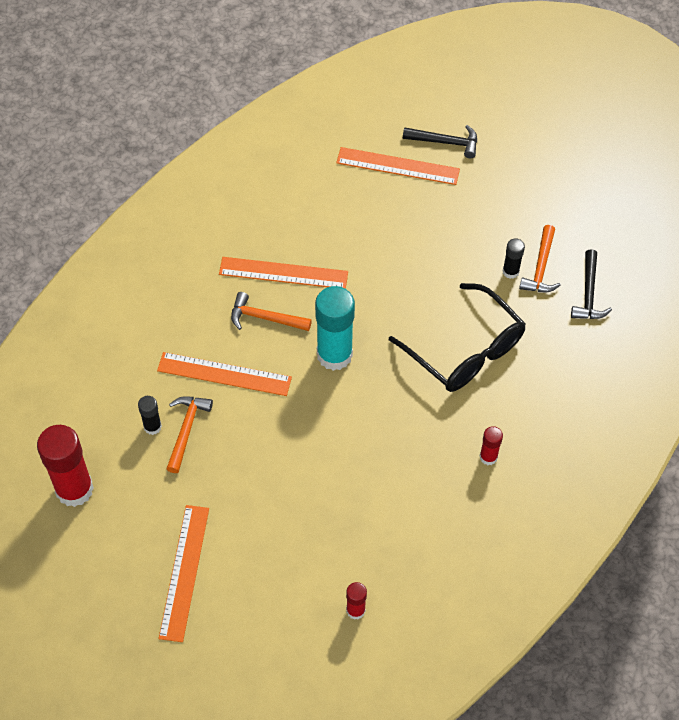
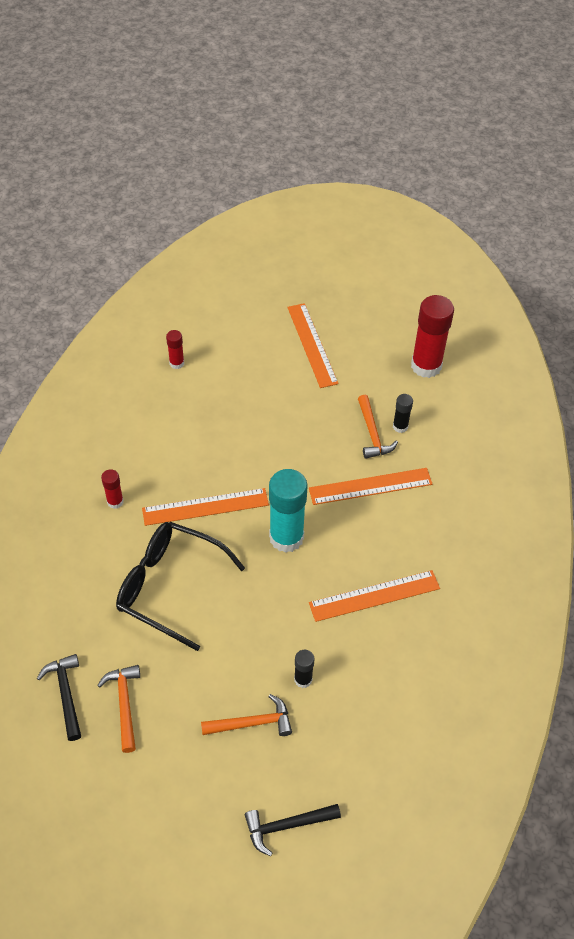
camera: 155 degrees right, 5 degrees down
orange hammer [231,292,312,331] -> orange hammer moved to [201,694,292,736]
orange ruler [336,147,460,185] -> orange ruler moved to [142,488,269,526]
black glue stick [503,239,525,279] -> black glue stick moved to [294,650,315,688]

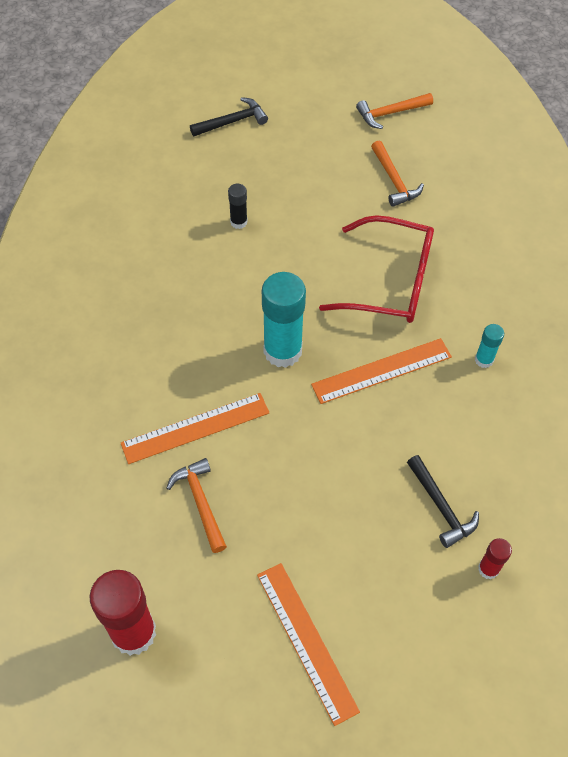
camera: 170 degrees right, 5 degrees up
black hammer [37,654,81,741] -> black hammer moved to [407,455,479,548]
red glue stick [101,469,124,509] -> turquoise glue stick [475,324,504,368]
black glasses [116,522,245,651] -> red glasses [319,215,434,323]
orange hammer [201,694,292,736] -> orange hammer moved to [356,93,433,129]
orange ruler [309,570,440,622] -> none
black glue stick [393,394,413,433] -> none

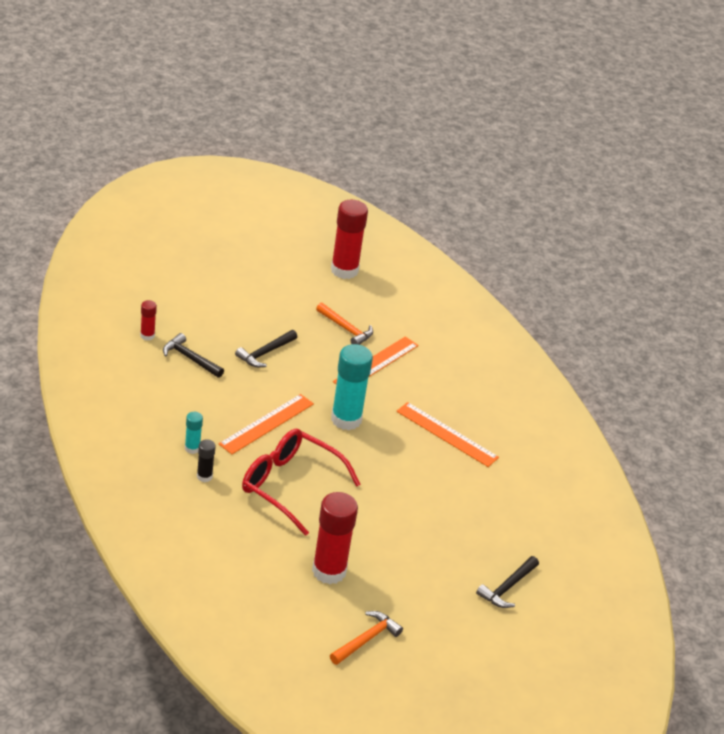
camera: 150 degrees right, 20 degrees down
black glue stick [228,184,248,229] -> black glue stick moved to [197,440,216,482]
orange ruler [257,563,360,726] -> orange ruler moved to [396,402,499,467]
red glasses [319,215,434,323] -> red glasses turned 45 degrees clockwise [242,429,361,536]
orange hammer [371,141,424,207] -> red glue stick [312,492,358,584]
none -> black hammer [235,330,297,367]

